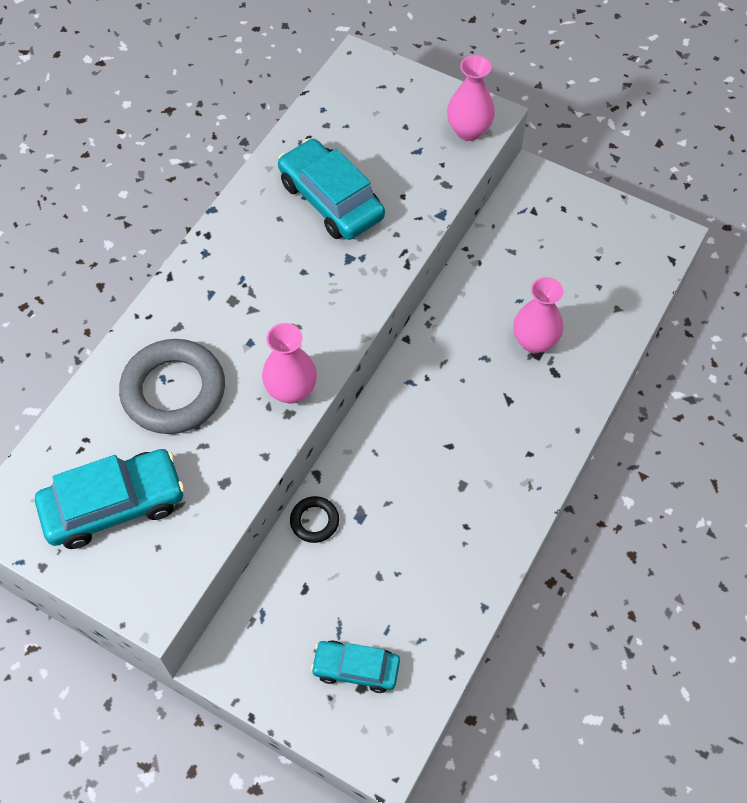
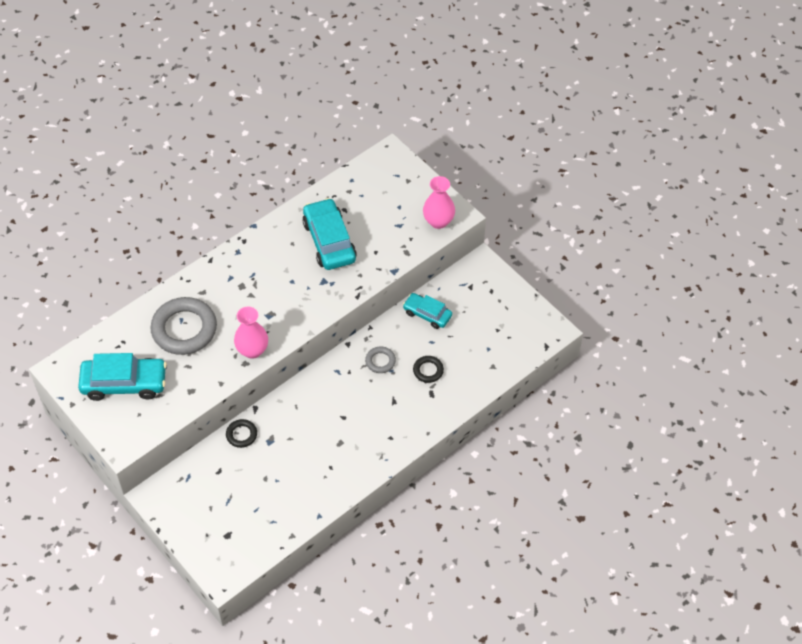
camera: 20 degrees right, 5 degrees down
turquoise car [311,640,400,693] -> turquoise car moved to [403,293,452,329]
pink vase [514,277,563,353] -> black ring [413,356,444,383]
none -> grey ring [365,346,396,373]

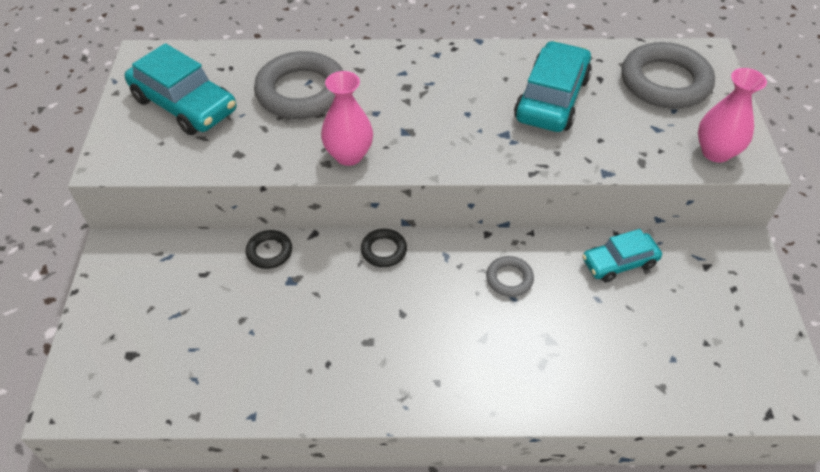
camera: 40 degrees right, 5 degrees down
turquoise car [403,293,452,329] -> turquoise car turned 90 degrees counterclockwise [582,229,662,282]
black ring [413,356,444,383] -> black ring moved to [361,229,407,267]
none -> grey ring [621,42,715,109]

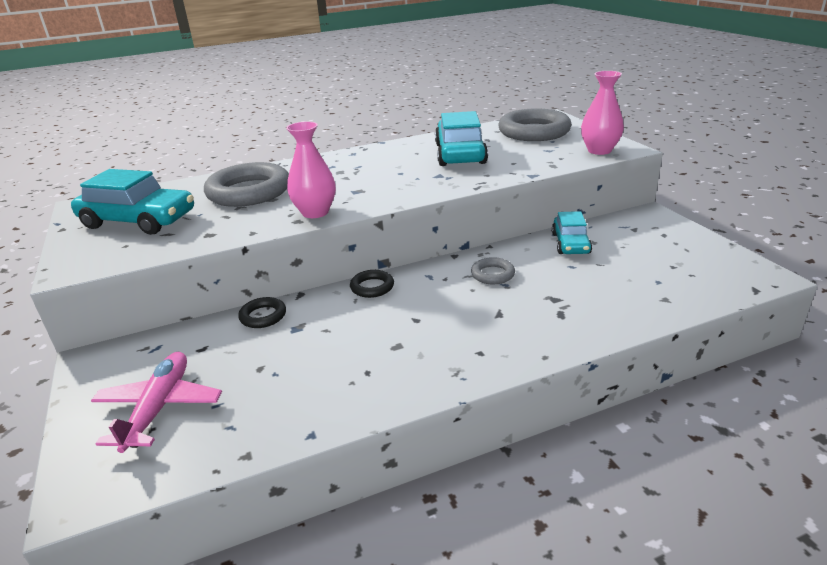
camera: 20 degrees left, 20 degrees down
turquoise car [582,229,662,282] -> turquoise car turned 45 degrees counterclockwise [552,211,592,254]
none -> pink plane [91,352,222,453]

